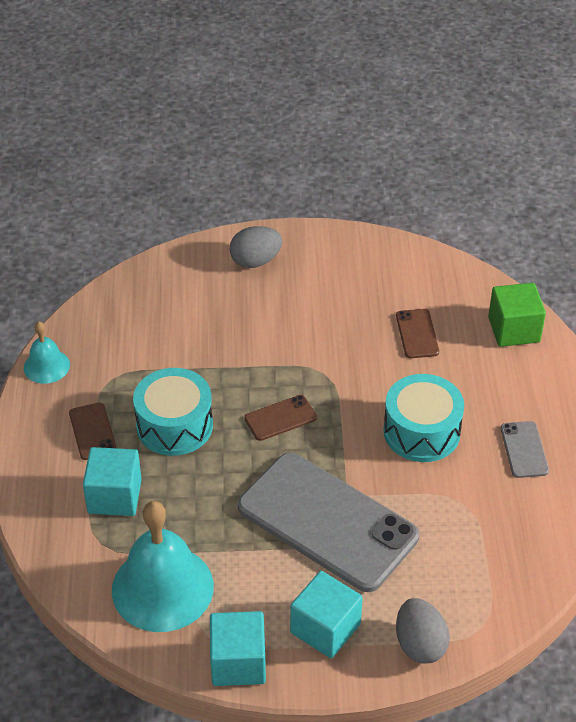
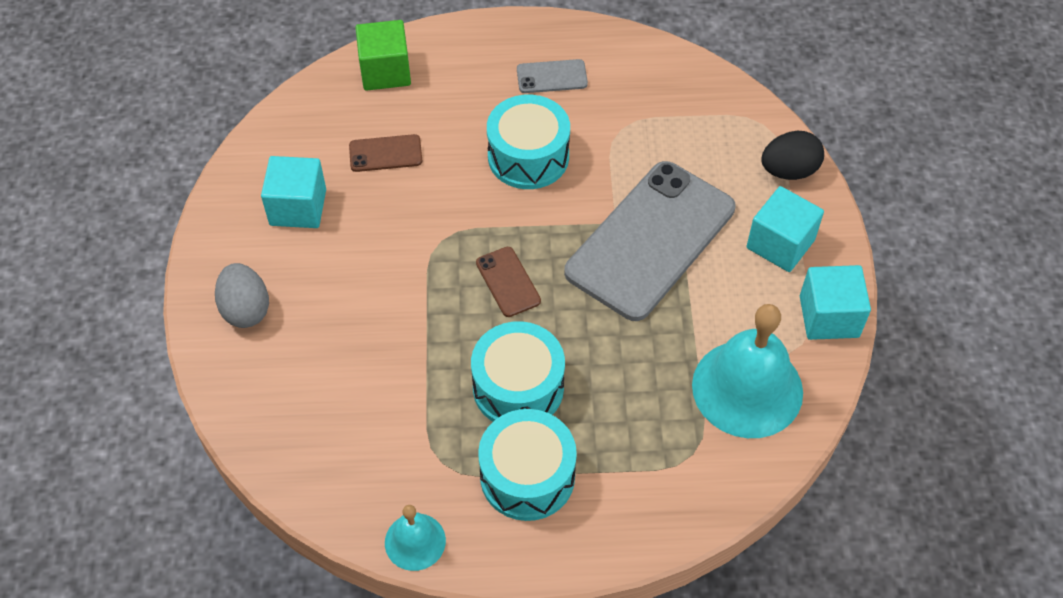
camera: 90 degrees left, 10 degrees up
brown phone [69,403,116,460] -> turquoise drum [478,409,577,521]
turquoise cube [83,447,142,516] -> turquoise cube moved to [261,156,326,228]
grey egg [396,598,450,664] -> black egg [761,131,824,180]

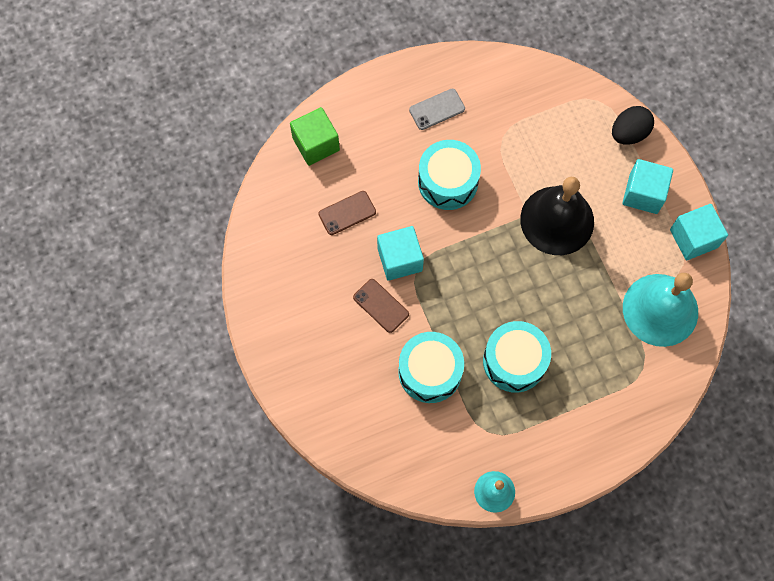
camera: 20 degrees left, 15 degrees up
grey egg [215,263,269,328] -> none
turquoise cube [261,156,326,228] -> turquoise cube moved to [377,226,424,281]
brown phone [476,247,541,317] -> brown phone moved to [353,279,409,333]
turquoise drum [478,409,577,521] -> turquoise drum moved to [399,332,464,403]
grey phone [564,161,735,321] -> black bell [520,177,594,255]

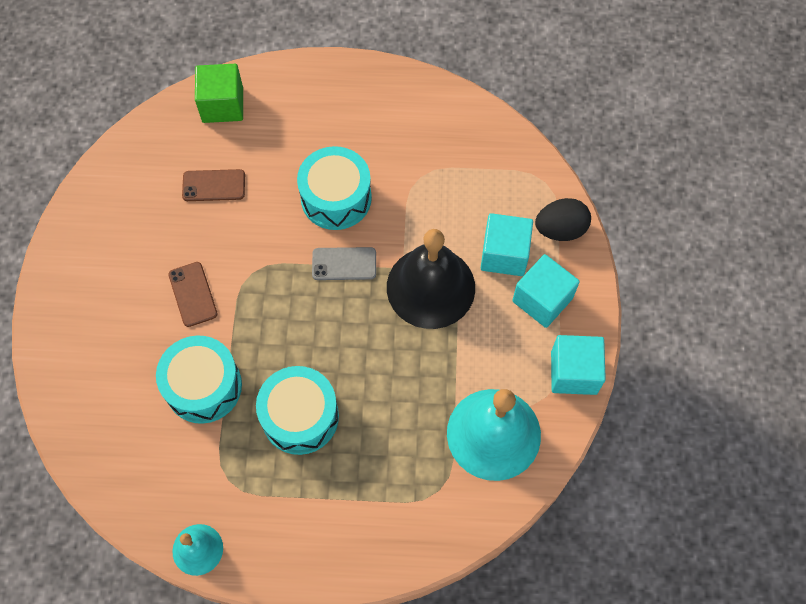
camera: 25 degrees right, 5 degrees down
turquoise cube [377,226,424,281] -> turquoise cube moved to [481,213,533,276]
grey phone [409,89,465,130] -> grey phone moved to [312,247,376,280]

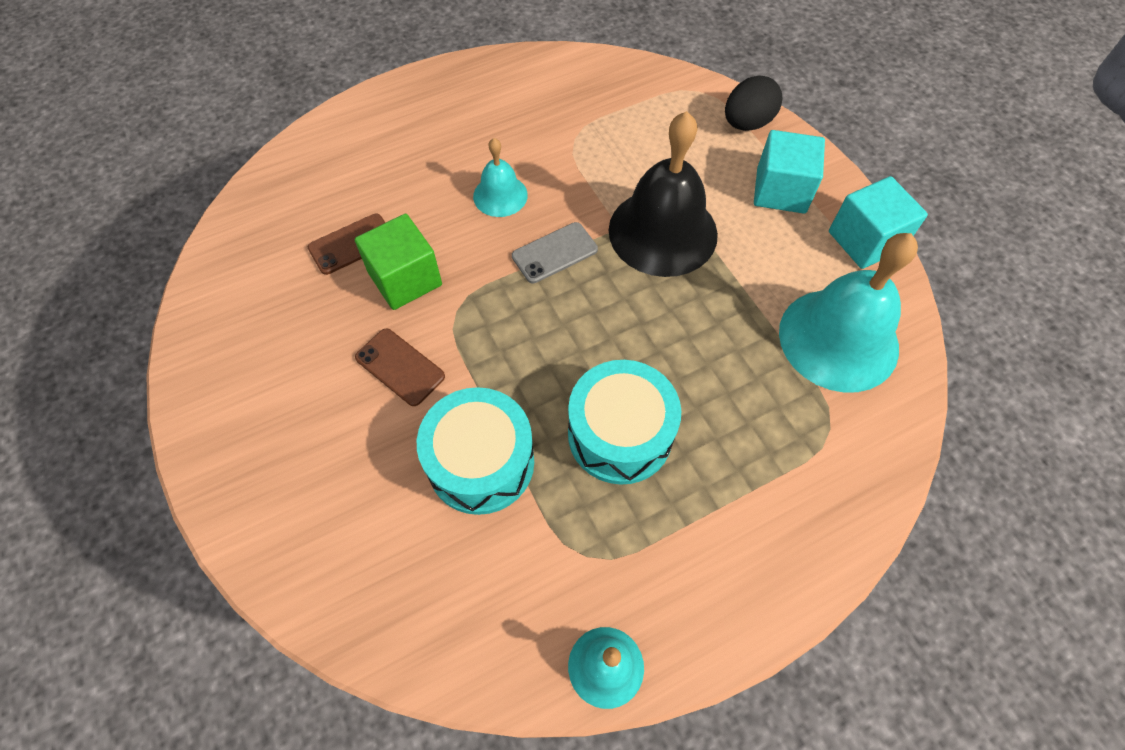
camera: 30 degrees left, 5 degrees down
green cube [195,64,243,123] -> green cube moved to [355,214,442,310]
turquoise drum [297,146,372,230] -> turquoise bell [473,138,528,217]
turquoise cube [481,213,533,276] -> none

